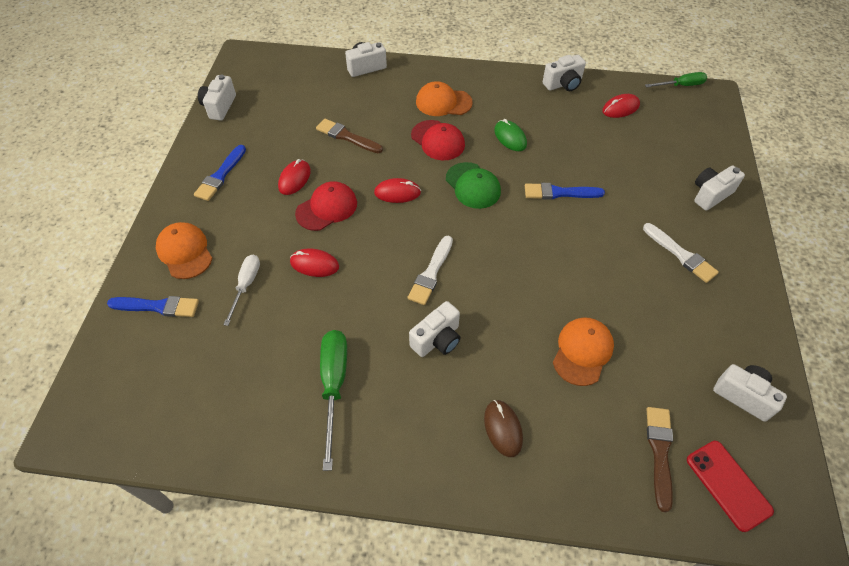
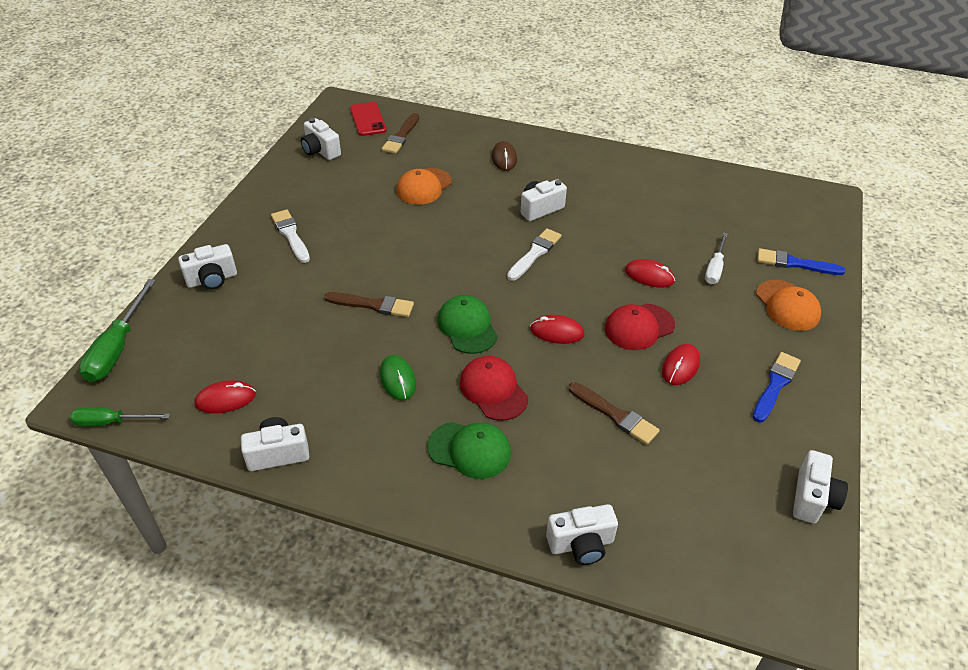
camera: 170 degrees left, 10 degrees down
green screwdriver [320,330,347,471] -> green screwdriver moved to [79,279,156,382]
orange cap [416,81,473,116] -> green cap [427,422,511,479]
blue brush [525,183,605,199] -> brown brush [324,292,414,317]

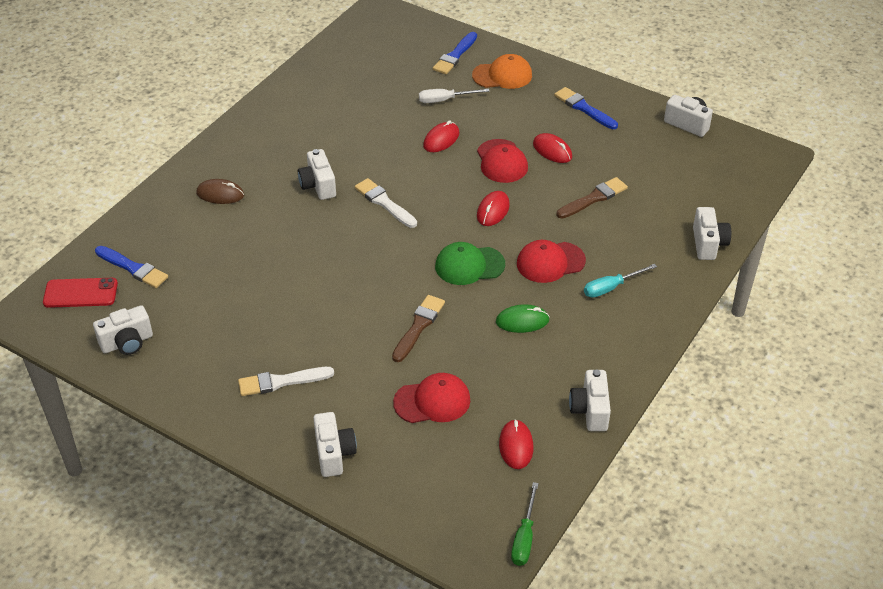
camera: 75 degrees left, 0 degrees up
green screwdriver [79,279,156,382] -> none
brown brush [382,113,419,154] -> blue brush [95,246,168,288]
orange cap [396,168,452,205] -> none
green cap [427,422,511,479] -> turquoise screwdriver [584,264,657,298]
white screwdriver [705,232,728,284] -> white screwdriver turned 135 degrees clockwise [419,89,490,103]
none -> red cap [393,373,471,423]

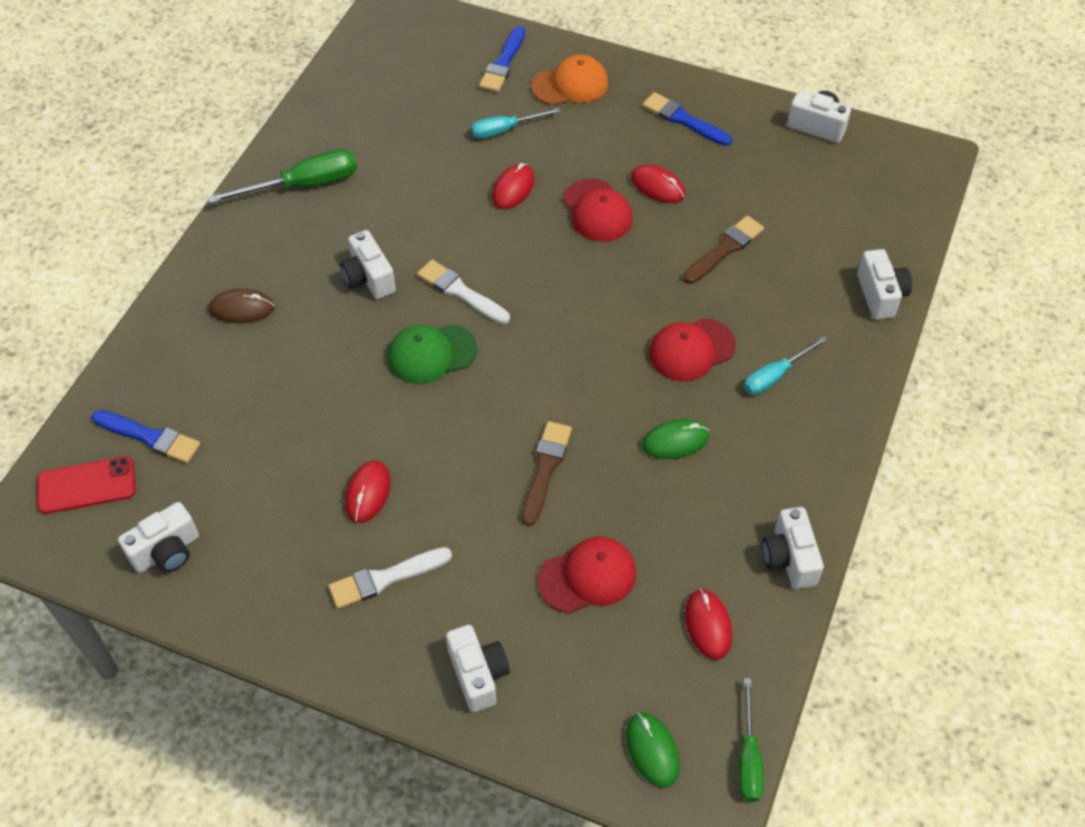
camera: 10 degrees left, 10 degrees up
white screwdriver [419,89,490,103] -> turquoise screwdriver [471,108,561,139]
green cap [435,242,505,285] -> green cap moved to [388,324,477,384]
red mouse [477,191,510,226] -> red mouse moved to [345,461,391,523]
none -> green screwdriver [208,149,357,203]
none -> green mouse [626,712,680,788]

